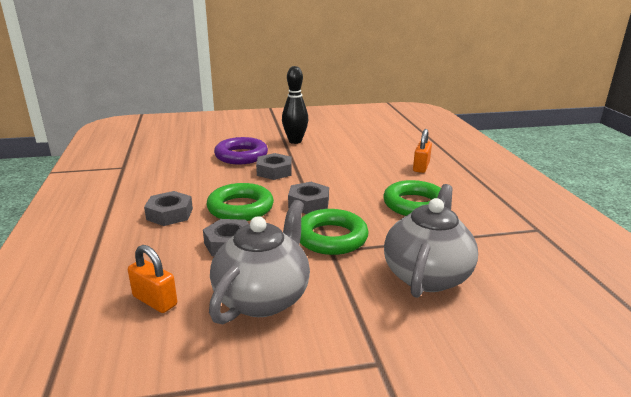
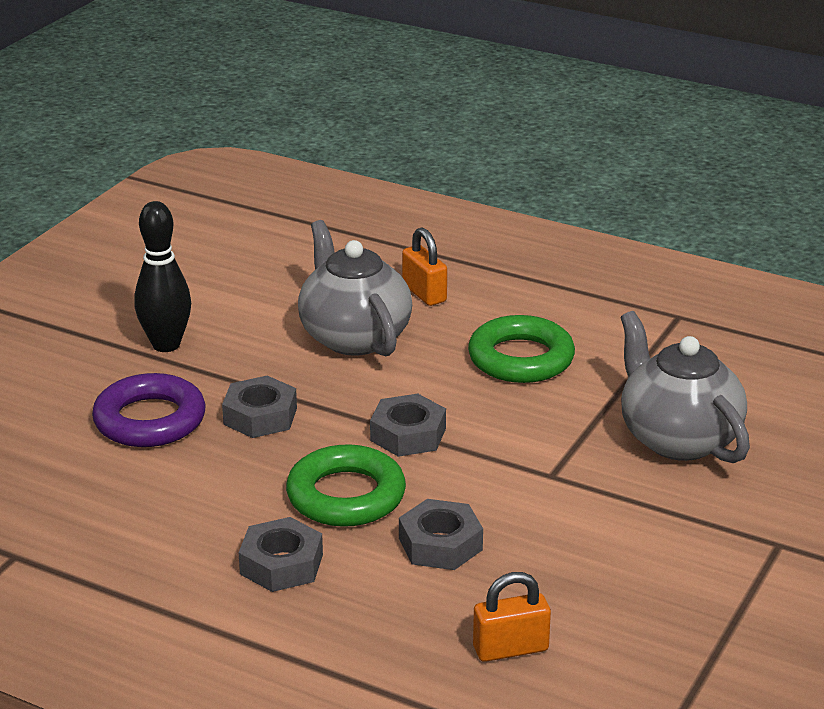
camera: 50 degrees left, 5 degrees up
grey teapot [209,200,310,324] -> grey teapot moved to [298,220,412,356]
green ring [300,209,369,255] -> none

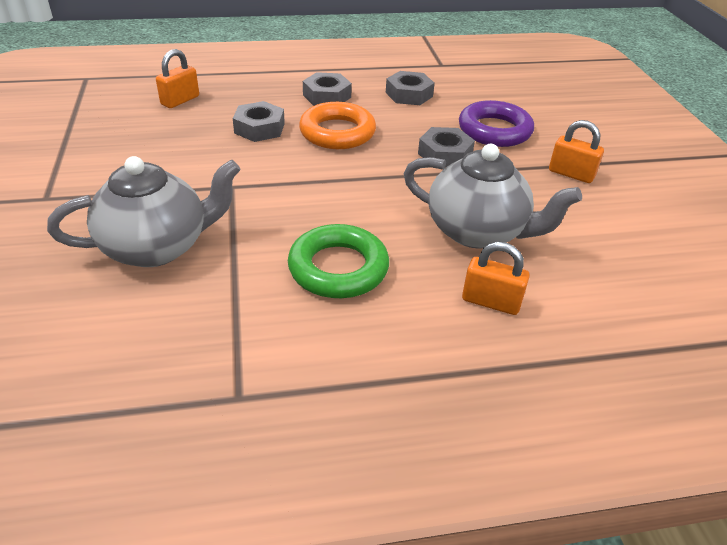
camera: 140 degrees right, 10 degrees up
black bowling pin [134,201,191,352] -> orange padlock [549,120,604,183]
green ring [286,444,406,527] -> orange ring [299,102,376,149]
grey nut [370,394,446,457] -> grey nut moved to [386,71,435,105]
grey teapot [621,311,750,463] -> grey teapot turned 45 degrees counterclockwise [47,156,241,267]

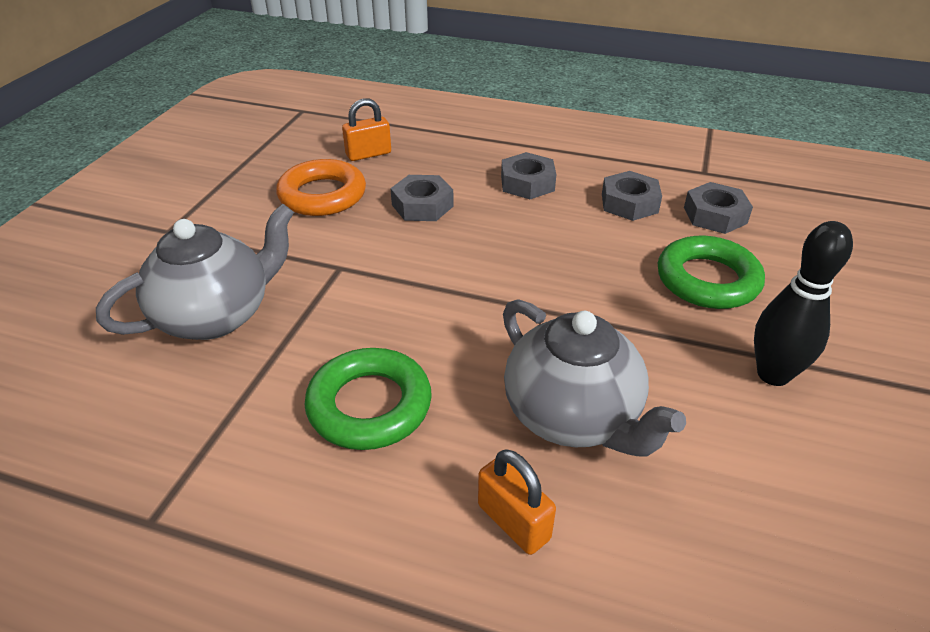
camera: 30 degrees right, 0 degrees up
grey teapot [47,156,241,267] -> grey teapot turned 45 degrees counterclockwise [96,203,294,340]
orange ring [299,102,376,149] -> orange ring moved to [276,159,366,216]
grey nut [418,127,475,167] -> grey nut moved to [684,182,753,234]
purple ring [459,100,534,147] -> green ring [658,235,765,309]
orange padlock [549,120,604,183] -> black bowling pin [754,221,853,386]

